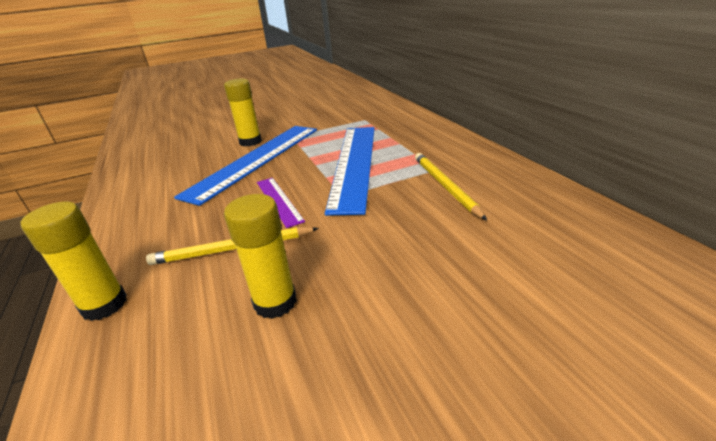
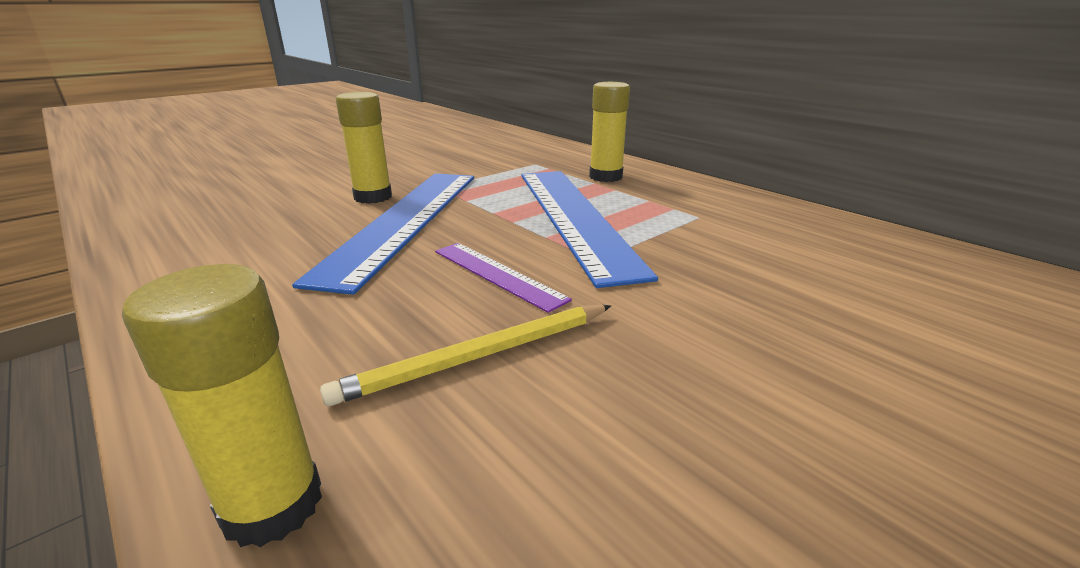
camera: 20 degrees left, 5 degrees down
yellow glue stick [224,194,297,319] -> yellow glue stick moved to [589,82,630,182]
yellow pencil [415,153,487,220] -> none

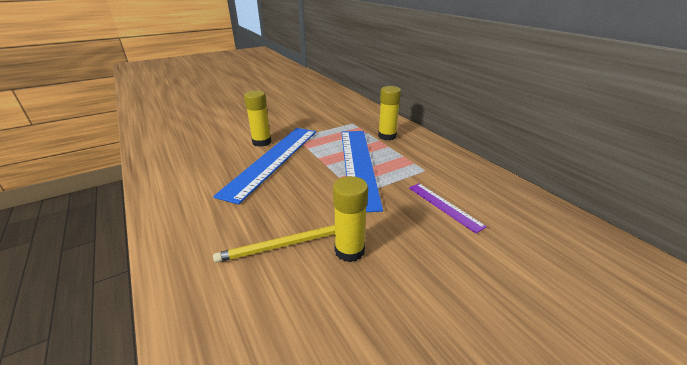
camera: 10 degrees right, 5 degrees up
yellow glue stick [122,264,322,547] -> yellow glue stick moved to [333,176,368,262]
purple ruler [435,243,572,313] -> purple ruler moved to [409,183,487,233]

